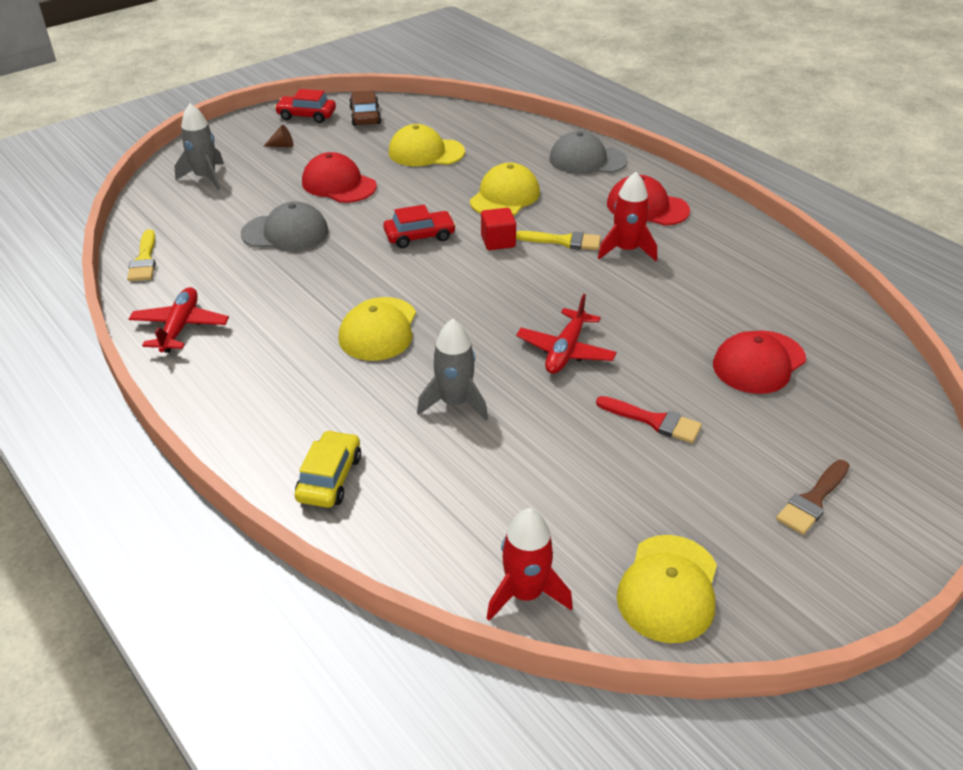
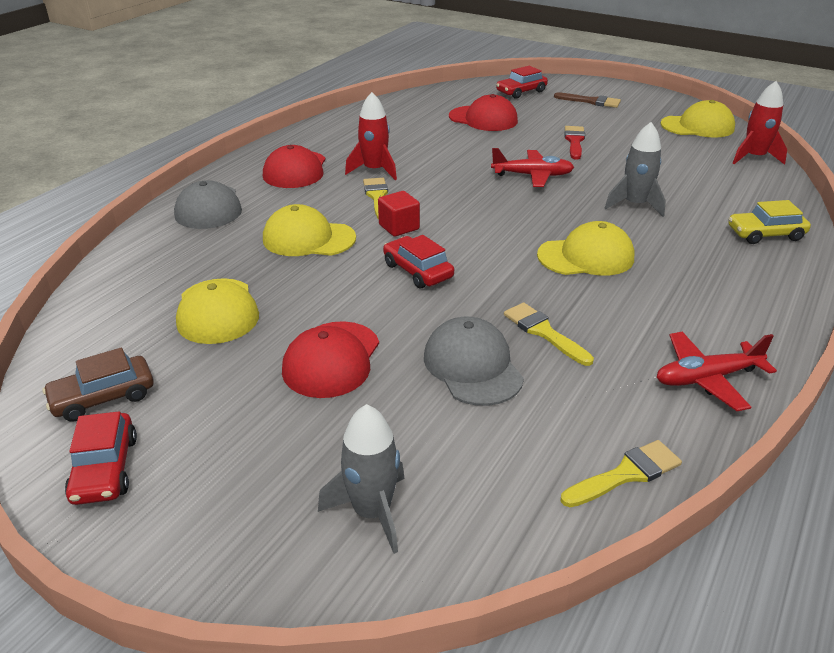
camera: 110 degrees left, 5 degrees down
brown cone [263,125,293,147] -> none
none -> red car [496,66,548,99]
none -> yellow brush [504,303,594,366]

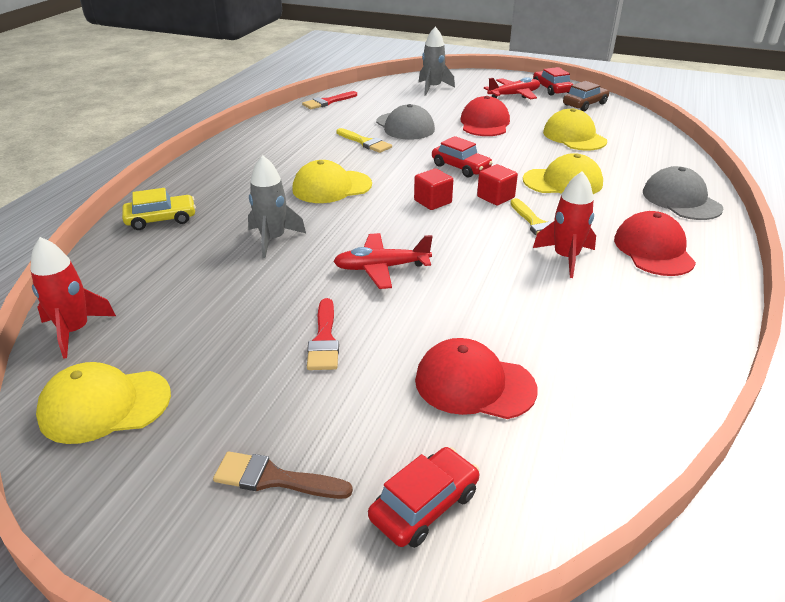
camera: 170 degrees right, 0 degrees up
yellow brush [561,440,682,507] -> red brush [302,91,357,109]
red plane [657,332,777,411] -> red plane moved to [484,77,540,100]
none -> red cube [414,168,453,210]

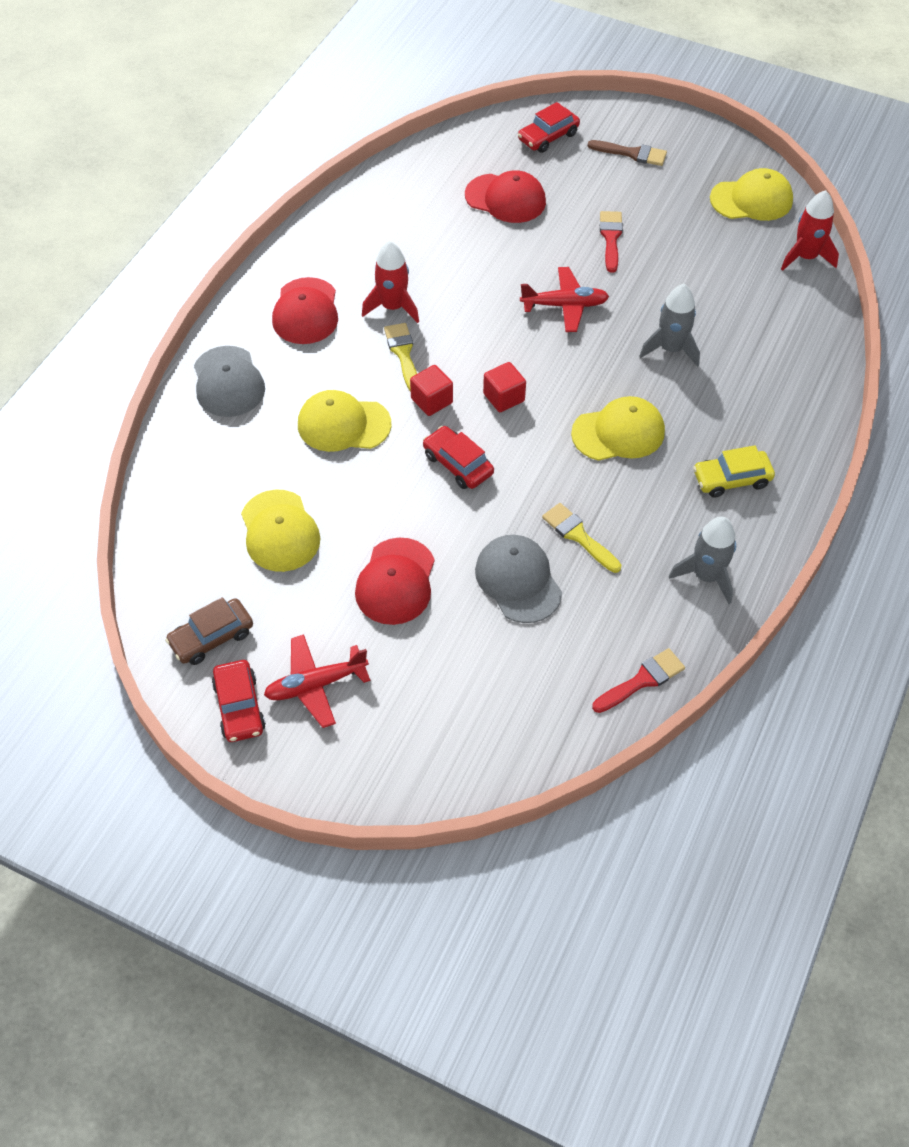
camera: 175 degrees left, 20 degrees up
yellow car [122,188,196,230] -> yellow car moved to [693,445,775,497]
grey rocket [419,26,455,96] -> grey rocket moved to [669,516,736,604]

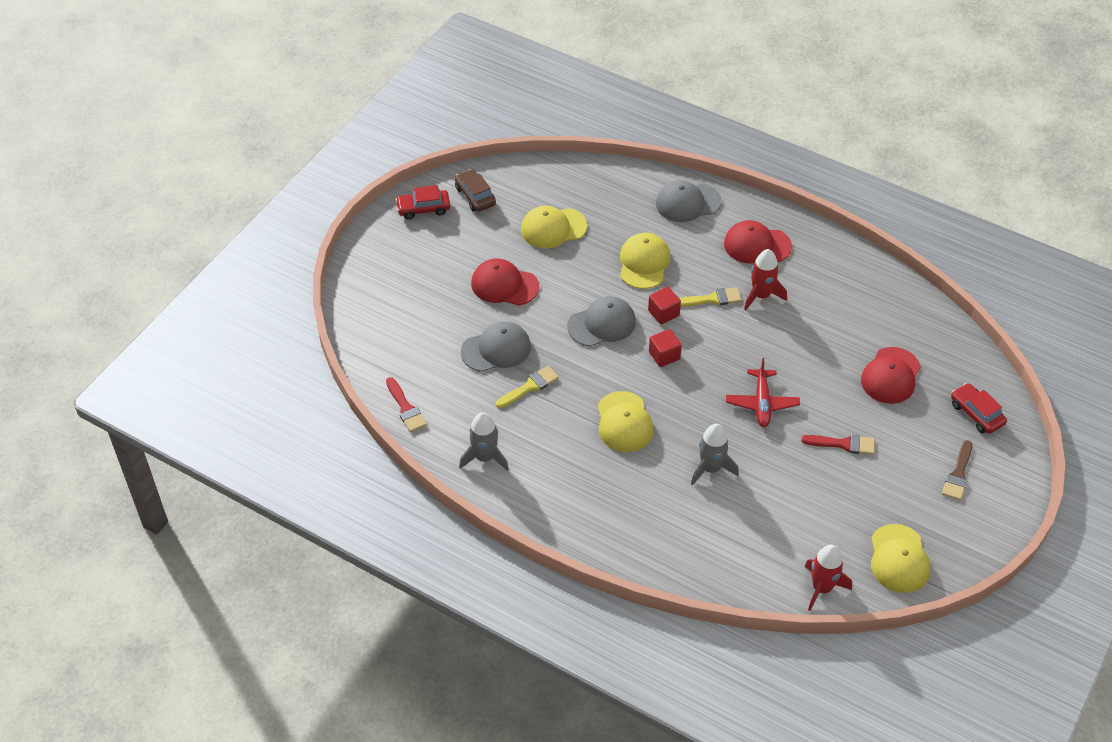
camera: 95 degrees right, 5 degrees down
red plane [264,635,370,728] -> none
red car [423,426,494,489] -> grey cap [567,296,636,347]
yellow car [693,445,775,497] -> none

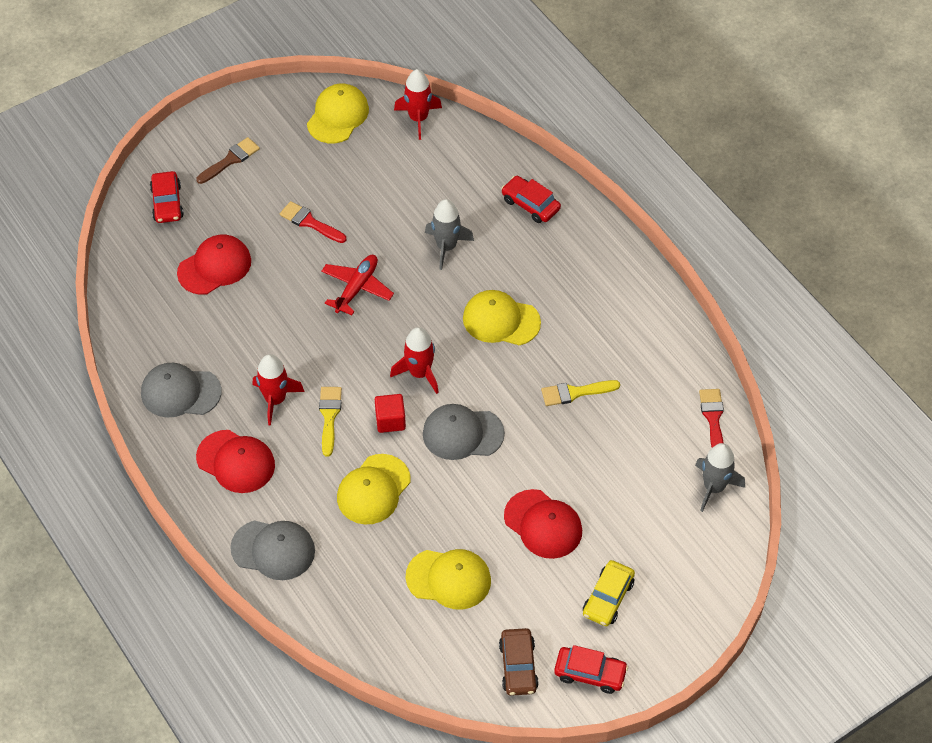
camera: 155 degrees left, 5 degrees up
grey rocket [459,412,509,471] -> grey rocket moved to [695,443,745,512]
grey cap [461,322,531,372] -> grey cap moved to [141,363,222,418]
yellow cap [598,391,654,452] -> yellow cap turned 90 degrees counterclockwise [463,290,541,345]
red cube [649,329,682,367] -> red rocket [390,327,439,394]
yellow brush [679,287,742,307] -> yellow brush turned 75 degrees clockwise [319,387,342,456]
none -> red car [501,176,561,223]
none -> yellow car [583,560,635,626]

